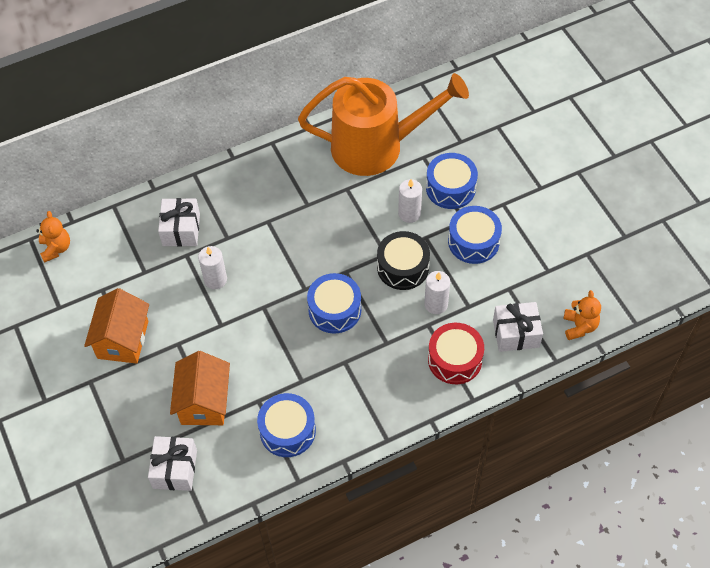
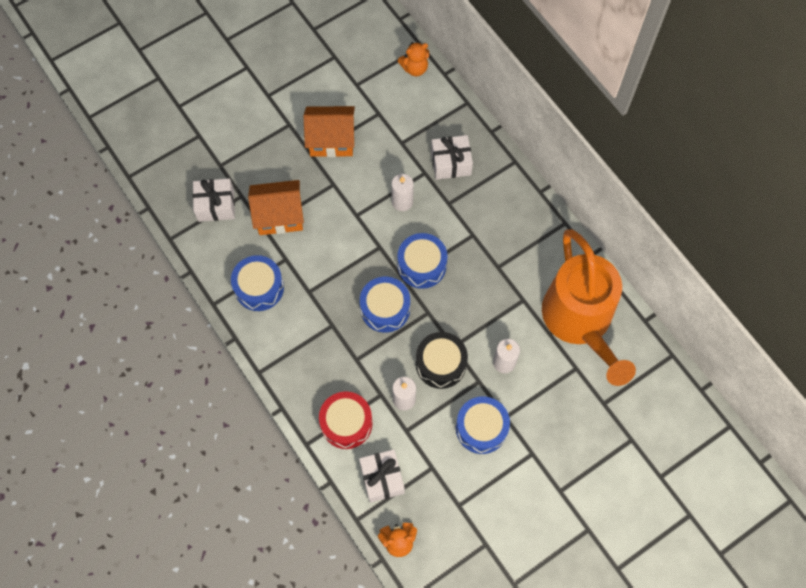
camera: 80 degrees right, 10 degrees up
blue drum [426,153,478,209] -> blue drum moved to [397,233,448,289]

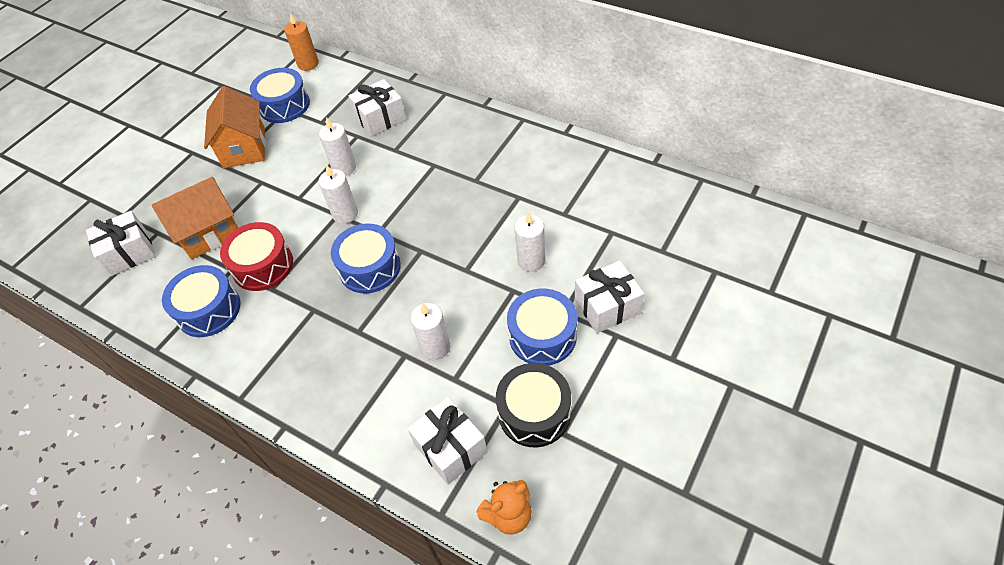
camera: 20 degrees left, 15 degrees down
orange house [304,106,355,157] -> orange house turned 75 degrees counterclockwise [204,86,266,168]
red drum [319,391,373,449] -> red drum moved to [220,222,293,291]
blue drum [397,233,448,289] -> blue drum moved to [250,68,310,123]
orange teddy bear [398,42,429,76] -> orange candle [284,13,319,71]
black drum [416,332,468,389] -> black drum moved to [496,363,571,447]
orange watering can [542,229,636,386] -> none
none -> white candle [319,165,358,224]
none -> white gift [575,261,644,333]

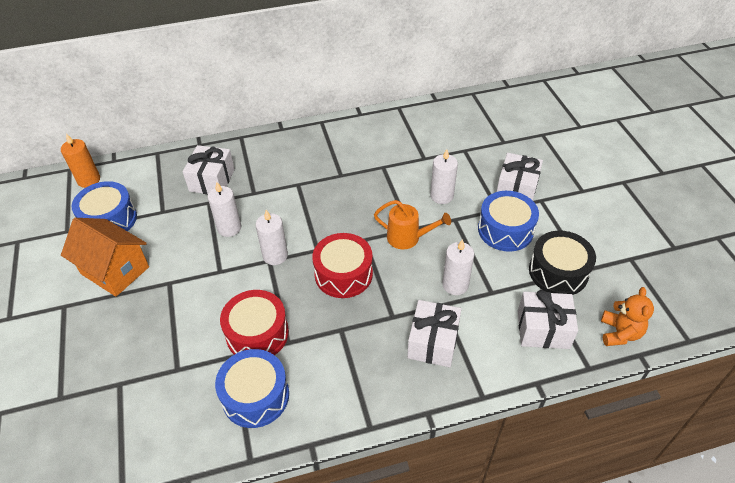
camera: 50 degrees left, 5 degrees down
white gift [86,211,156,276] -> white gift moved to [407,300,461,367]
orange house [152,177,238,259] -> none
blue drum [331,224,401,294] -> red drum [312,233,373,298]
none -> orange watering can [374,200,451,249]

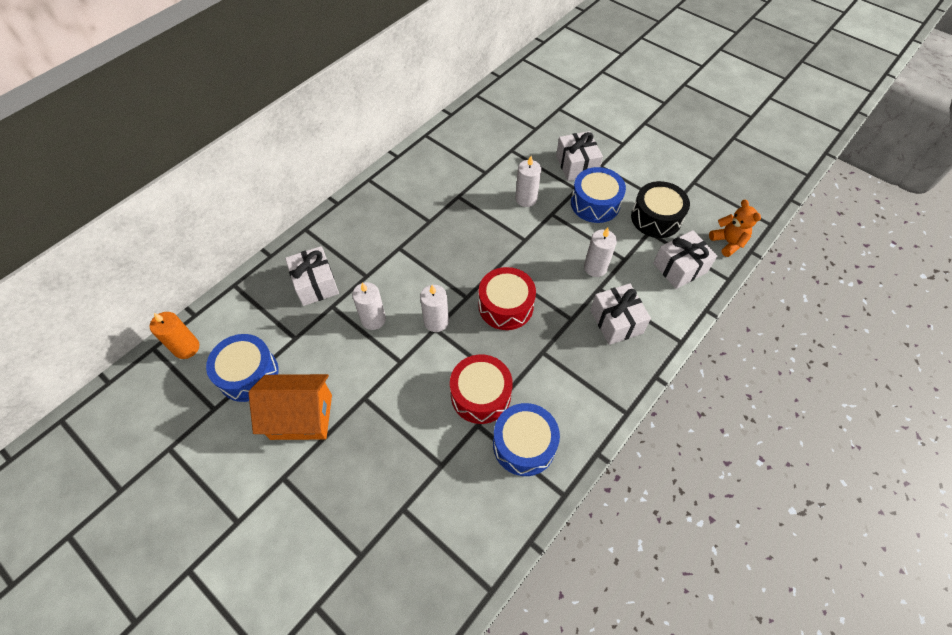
camera: 35 degrees left, 10 degrees up
orange watering can [374,200,451,249] -> none

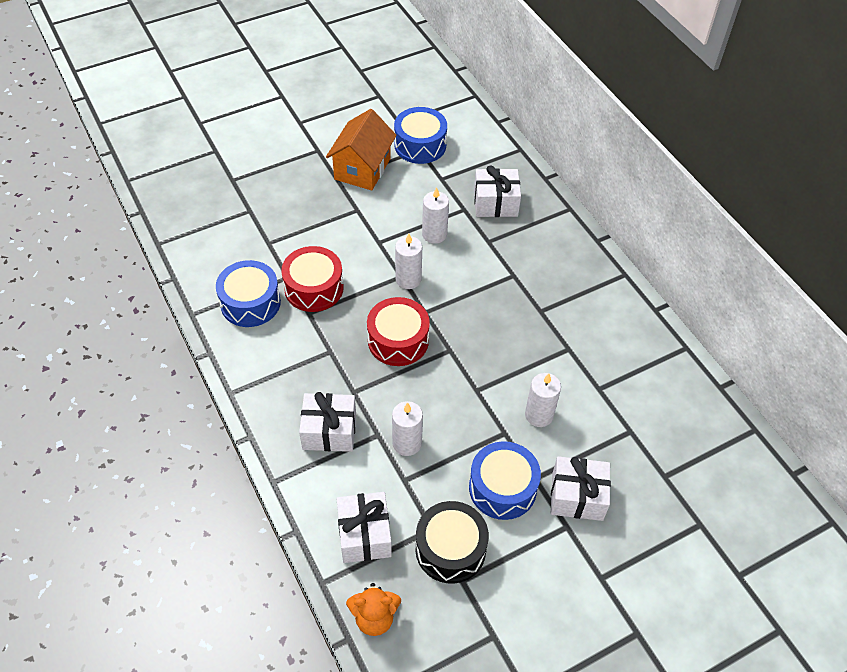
camera: 110 degrees right, 5 degrees down
orange candle [150,312,199,359] -> none

